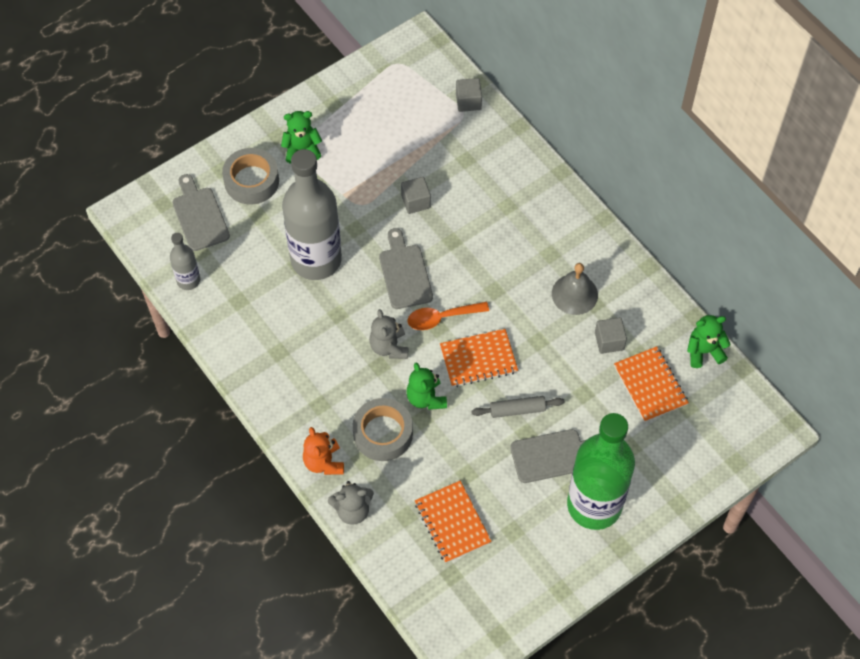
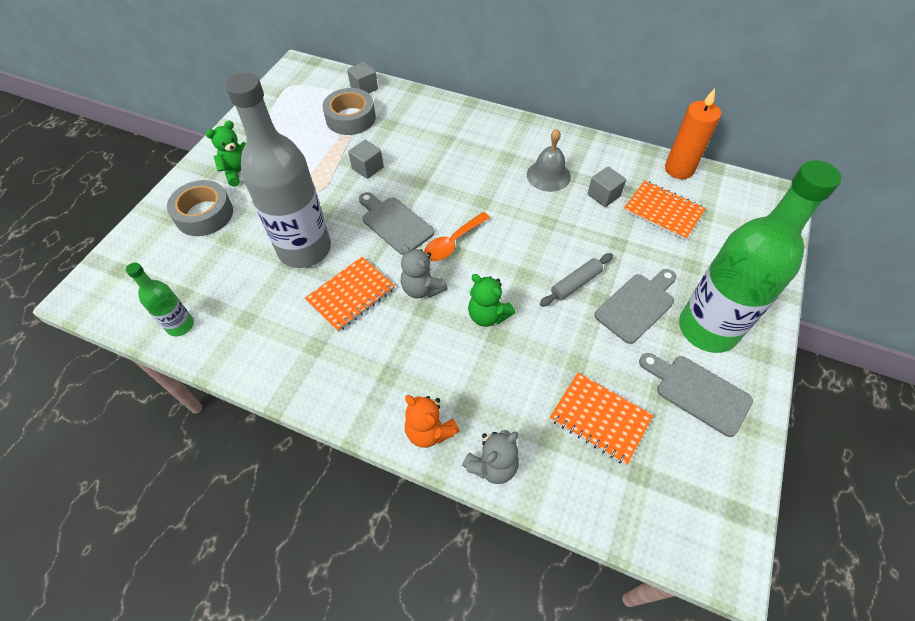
camera: 30 degrees left, 5 degrees down
grey bottle [170,233,200,290] -> green bottle [126,262,194,336]
grey cutting board [173,174,230,251] -> grey cutting board moved to [639,353,753,437]
grey tape [353,398,413,461] -> grey tape moved to [322,88,376,135]
orange notebook [440,329,518,387] -> orange notebook moved to [305,257,395,332]
green teddy bear [687,315,731,368] -> orange candle [665,88,721,179]

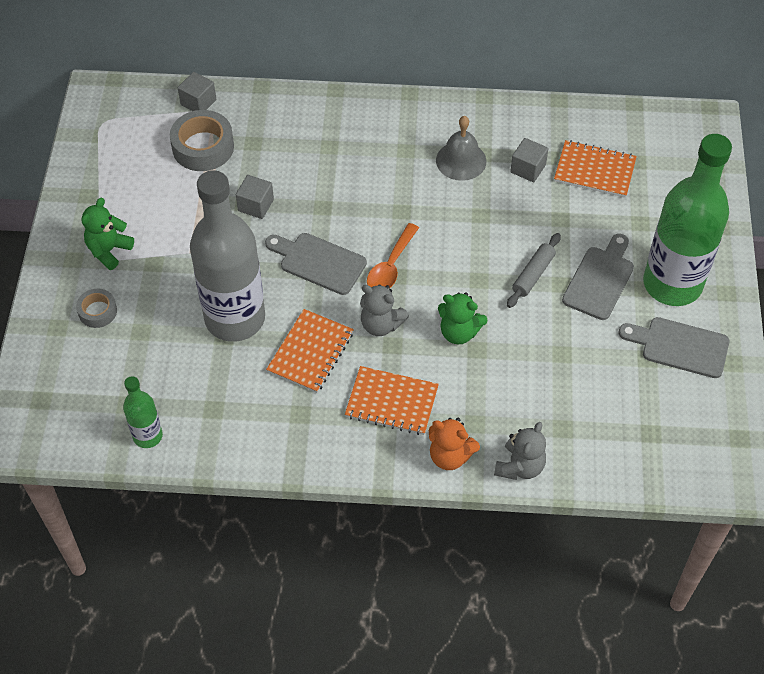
camera: 20 degrees left, 0 degrees up
grey tape [167,180,233,236] -> grey tape [76,289,117,328], size x0.57
orange notebook [550,373,653,465] -> orange notebook moved to [345,366,439,435]
orange candle [665,88,721,179] -> none

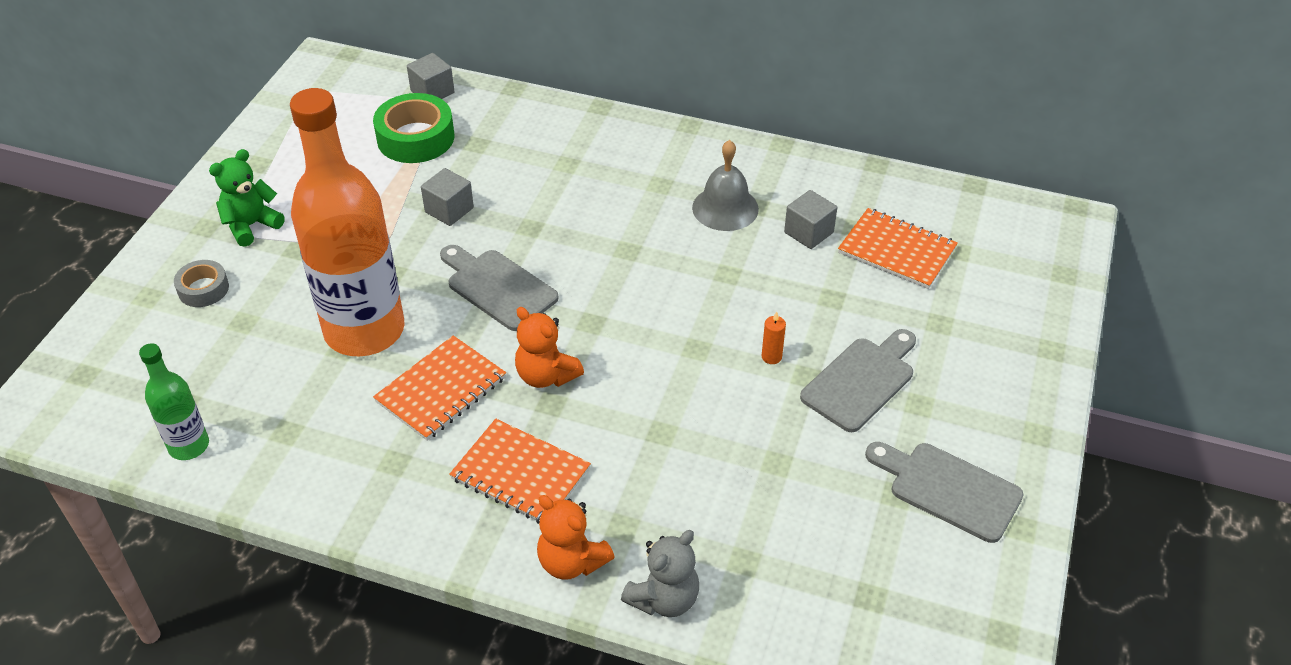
camera: 15 degrees right, 10 degrees down
grey tape [170,110,234,171] -> green tape [373,93,454,163]
grey bottle [190,170,265,342] -> orange bottle [290,88,405,356]
grey teddy bear [360,284,409,336] -> orange teddy bear [515,307,584,388]
orange spoon [367,223,419,289] -> none
green teddy bear [438,292,488,344] -> none
grey rolling pin [507,233,561,308] -> orange candle [762,312,786,364]
green bottle [643,134,732,306] -> none

